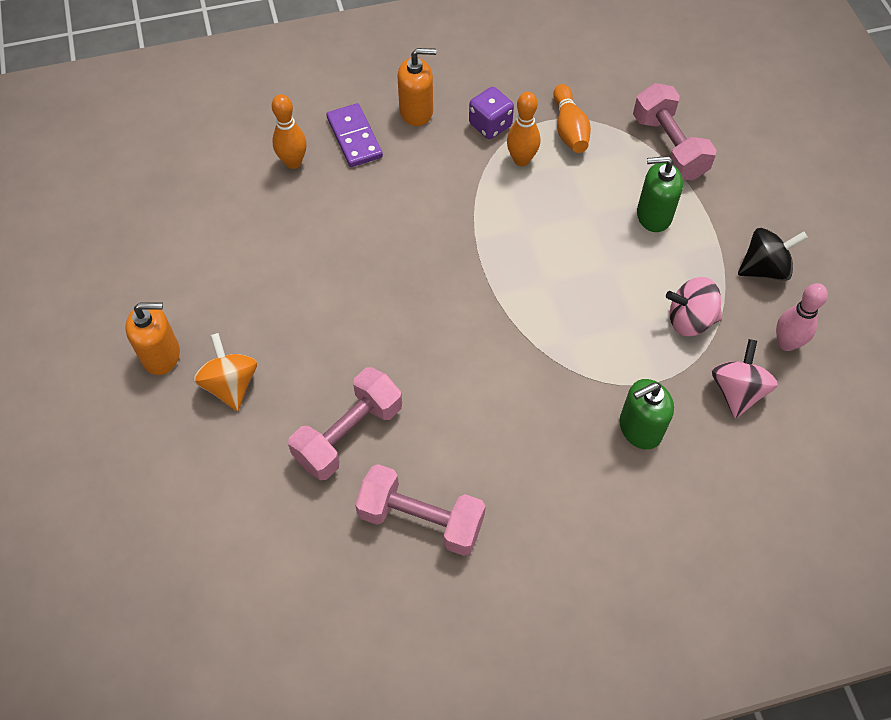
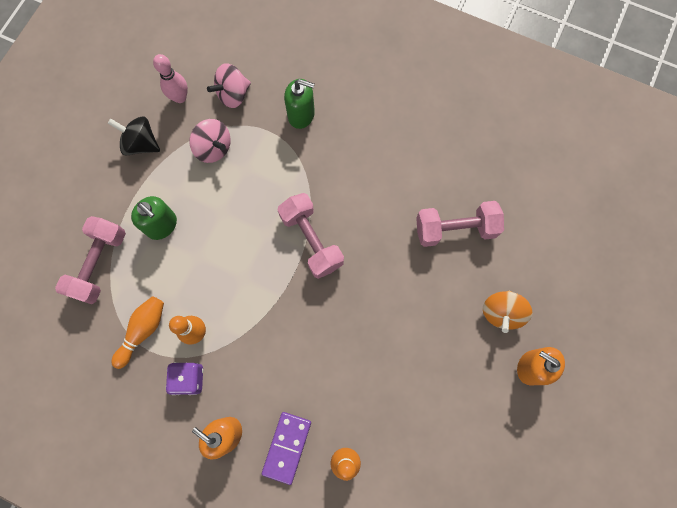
camera: 140 degrees left, 15 degrees up
pink dumbbell [355,464,486,556] -> pink dumbbell moved to [278,193,344,279]

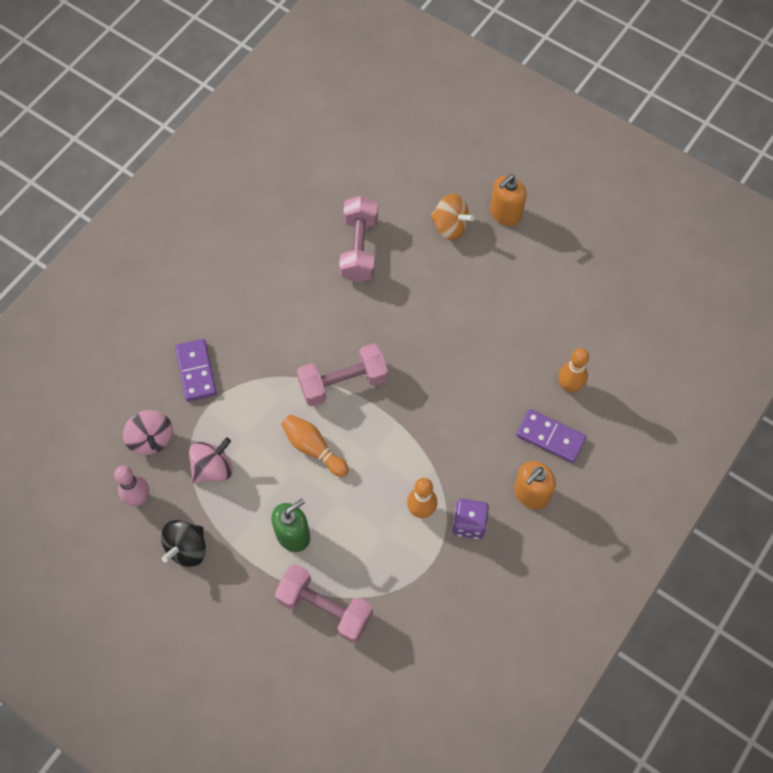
camera: 80 degrees left, 10 degrees down
orange bowling pin [112,296,164,369] -> orange bowling pin moved to [281,415,349,477]
green soap dispenser [284,79,315,129] -> purple domino [175,339,217,401]

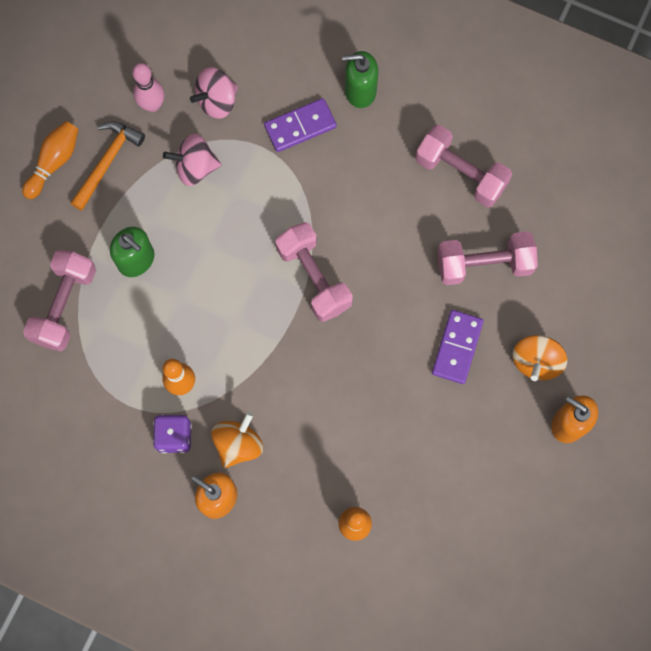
camera: 80 degrees right, 10 degrees up
black spinning top [161,520,206,567] -> orange hammer [70,121,145,211]
pink spinning top [189,437,233,484] -> pink spinning top turned 135 degrees clockwise [163,134,221,186]
orange bowling pin [281,415,349,477] -> orange bowling pin moved to [22,121,78,199]
purple domino [516,409,586,463] -> purple domino moved to [432,310,484,384]
none -> orange spinning top [211,412,263,468]
none -> green soap dispenser [342,51,378,108]
none -> pink dumbbell [415,125,512,207]

